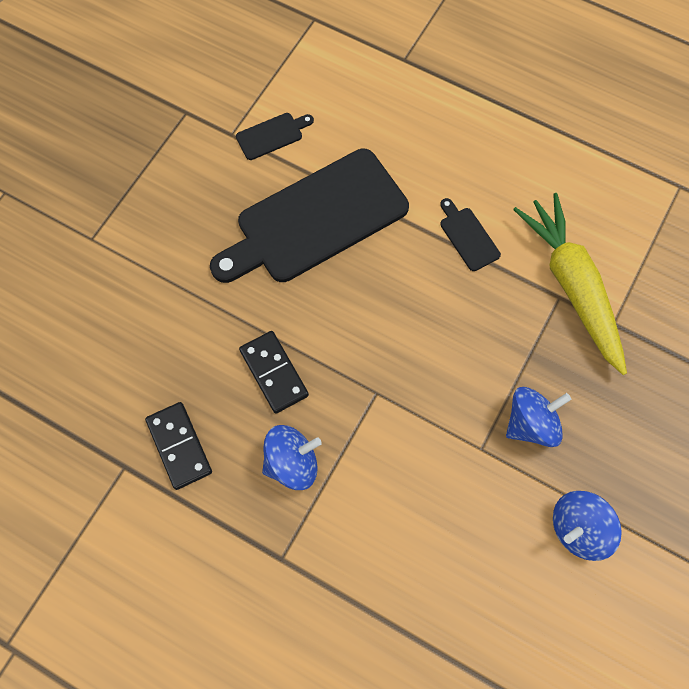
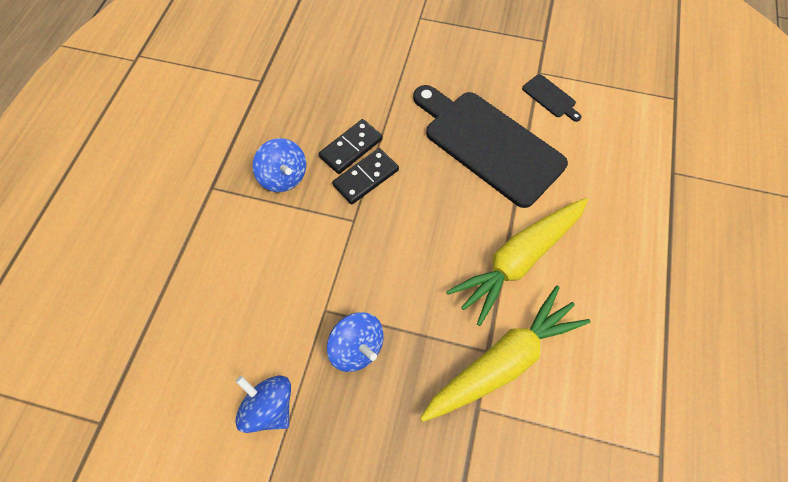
camera: 75 degrees right, 5 degrees down
black domino [145,402,212,490] -> black domino moved to [332,148,399,205]
black cutting board [440,198,501,271] -> yellow carrot [446,198,588,326]

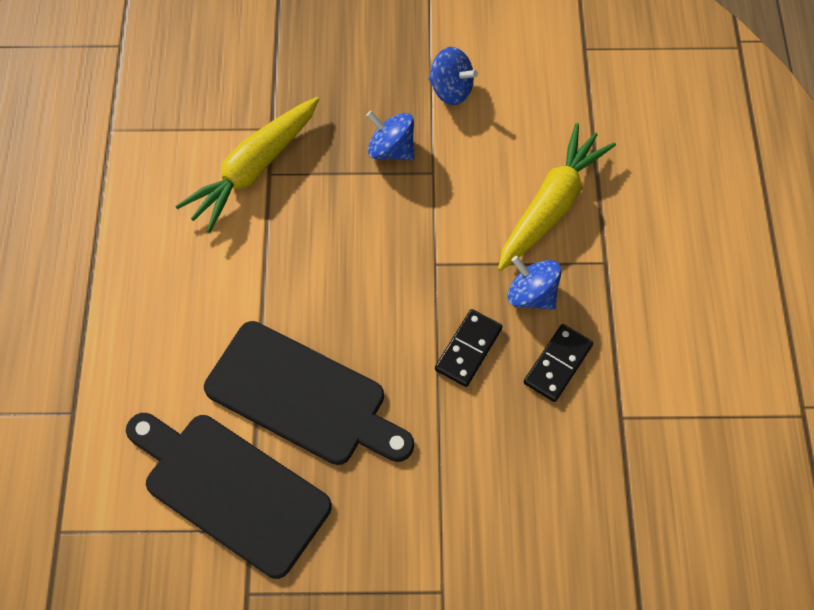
camera: 165 degrees right, 0 degrees up
black domino [332,148,399,205] -> black domino moved to [524,324,593,402]
yellow carrot [446,198,588,326] -> yellow carrot moved to [498,123,616,271]
black cutting board [522,74,582,122] -> black cutting board [126,413,332,579], size x2.49

